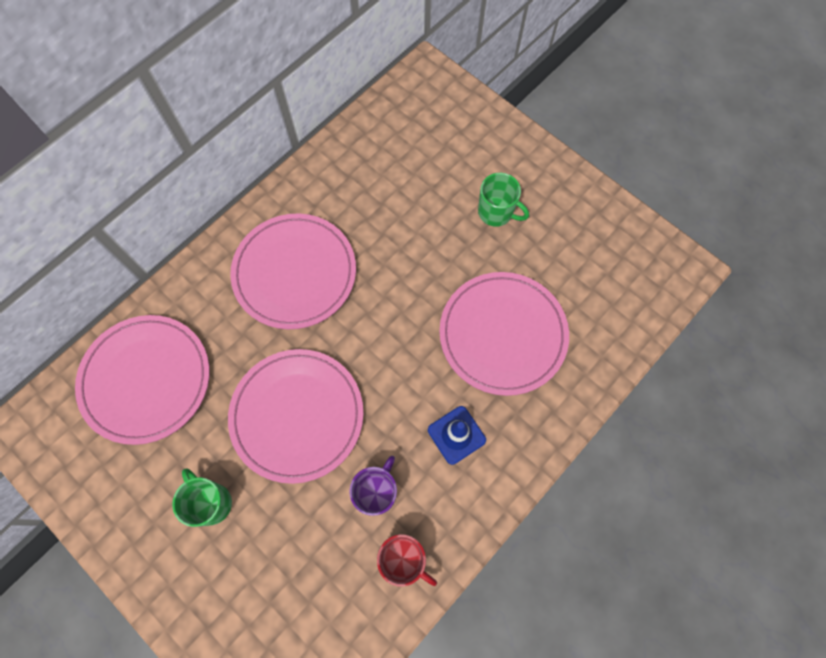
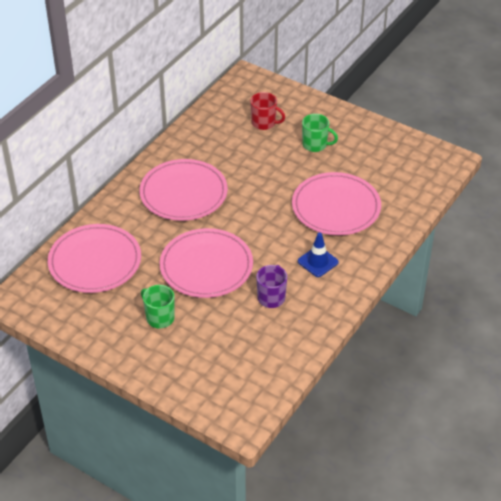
camera: 10 degrees left, 25 degrees down
red mug [377,534,437,587] -> red mug moved to [250,92,285,130]

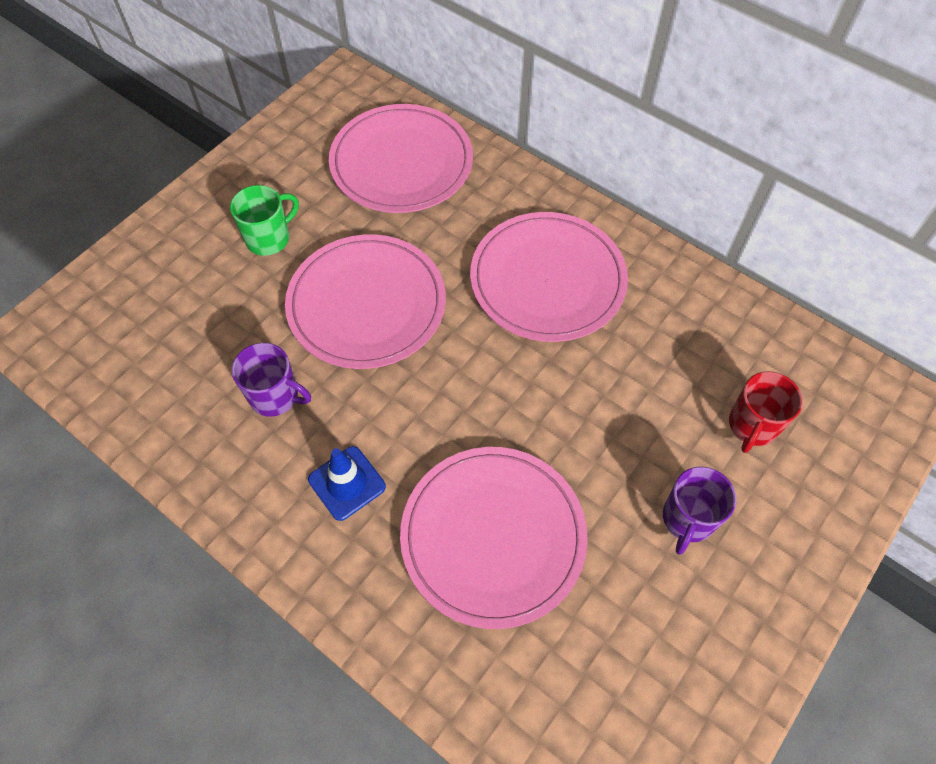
camera: 95 degrees right, 15 degrees up
green mug [302,114,338,152] -> purple mug [663,466,736,555]

